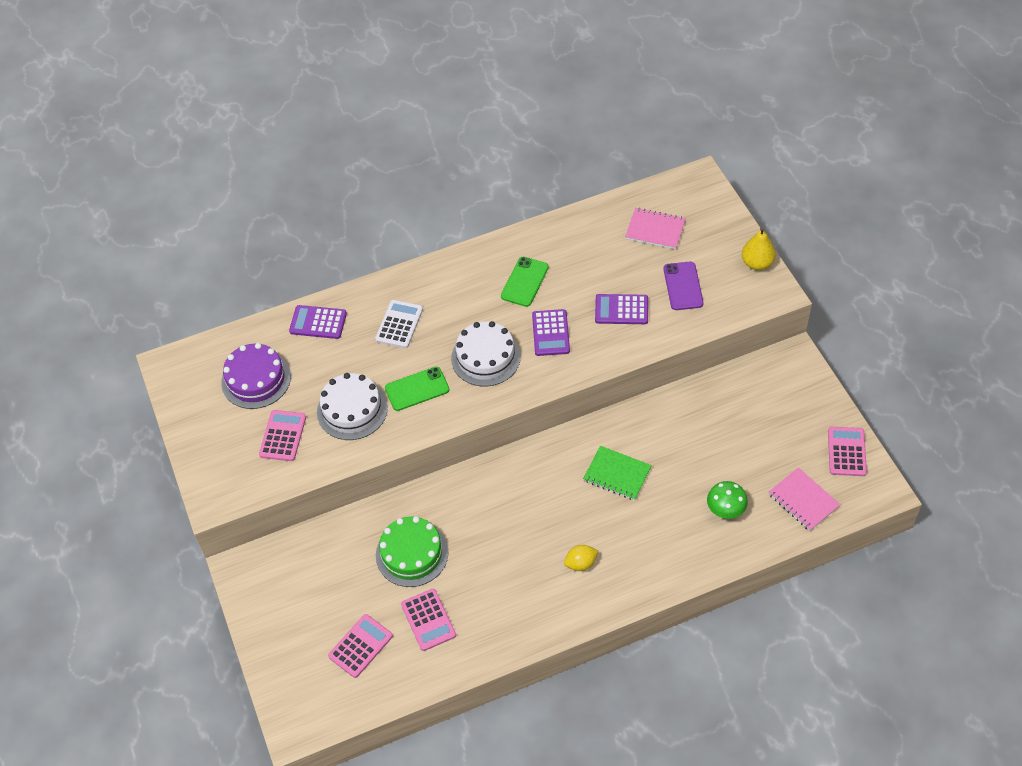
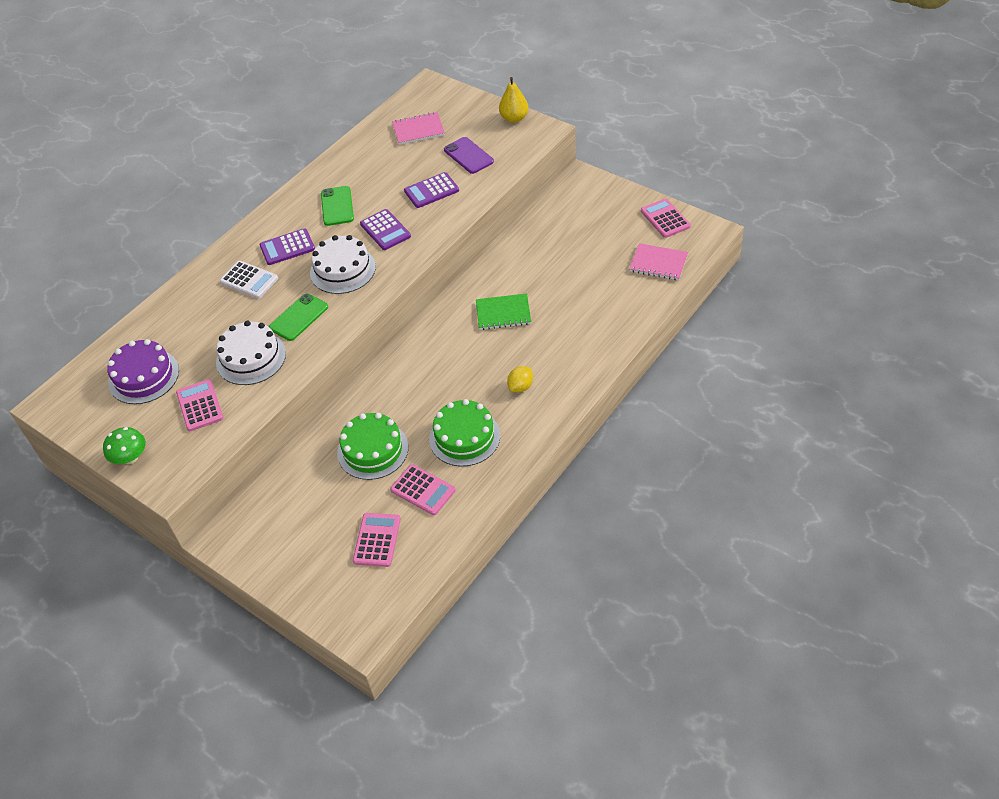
camera: 30 degrees left, 5 degrees down
purple calculator [289,305,347,339] -> purple calculator moved to [260,228,315,265]
white calculator [375,300,423,348] -> white calculator turned 135 degrees clockwise [220,261,278,299]
green mushroom [707,481,748,519] -> green mushroom moved to [103,427,146,464]
none -> green cake [429,399,500,466]

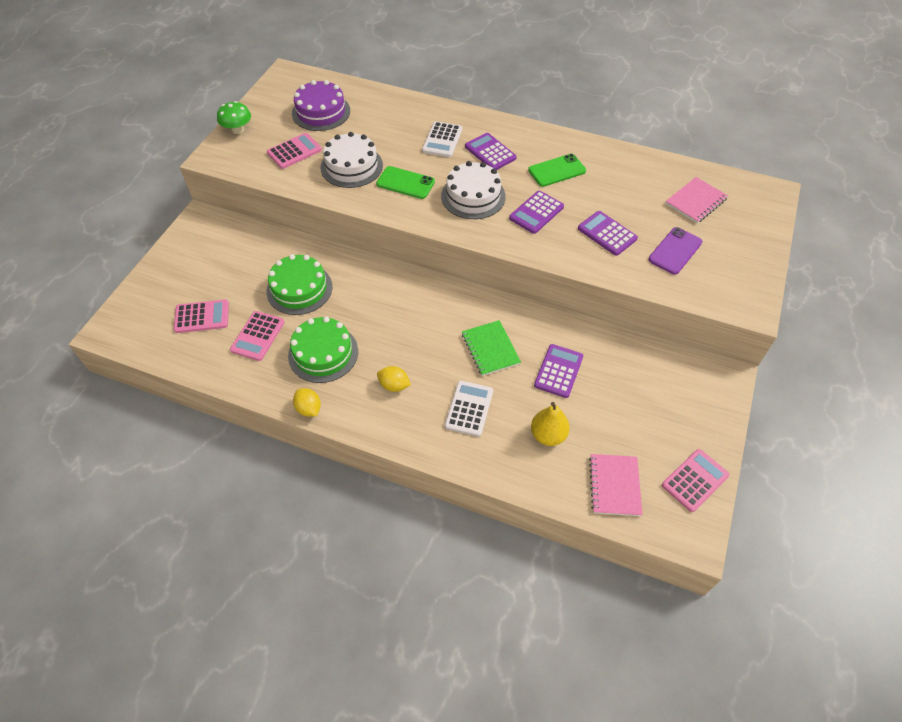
camera: 70 degrees right, 5 degrees up
pink notebook [392,112,445,145] -> pink notebook turned 75 degrees clockwise [665,177,728,223]
yellow pear [499,77,529,123] -> yellow pear moved to [531,402,570,446]
none -> yellow lemon [293,388,321,417]
none -> white calculator [445,380,493,437]
none -> purple calculator [534,344,583,398]

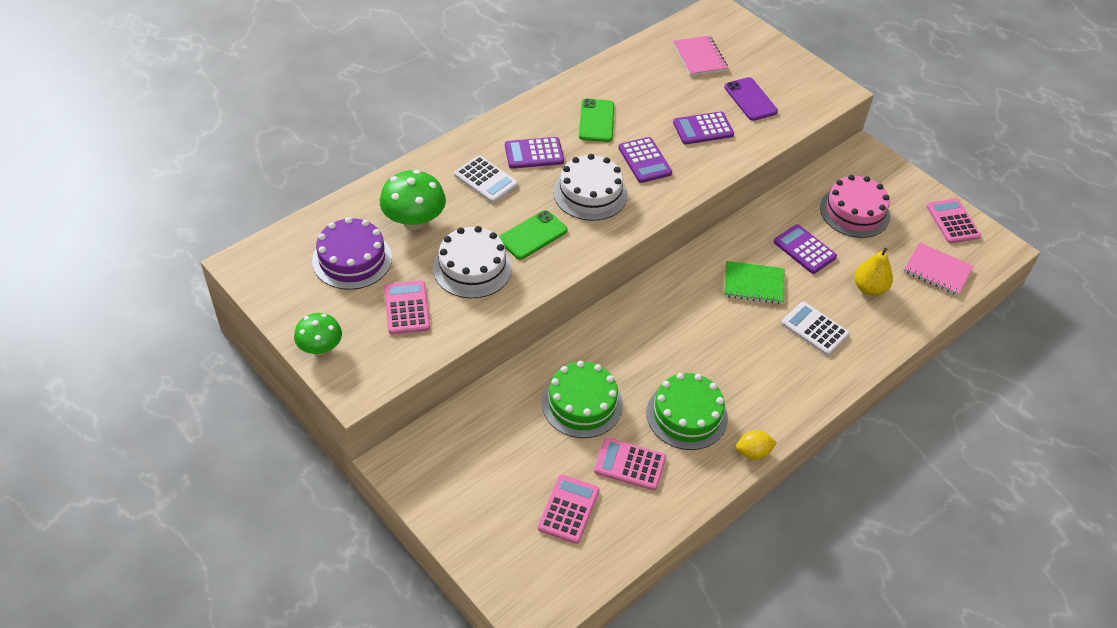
camera: 65 degrees left, 5 degrees down
pink calculator [230,311,285,361] -> pink calculator turned 150 degrees clockwise [594,438,666,491]
yellow lemon [377,366,411,392] -> none
none -> green mushroom [380,170,446,230]
none -> pink cake [820,175,890,238]

